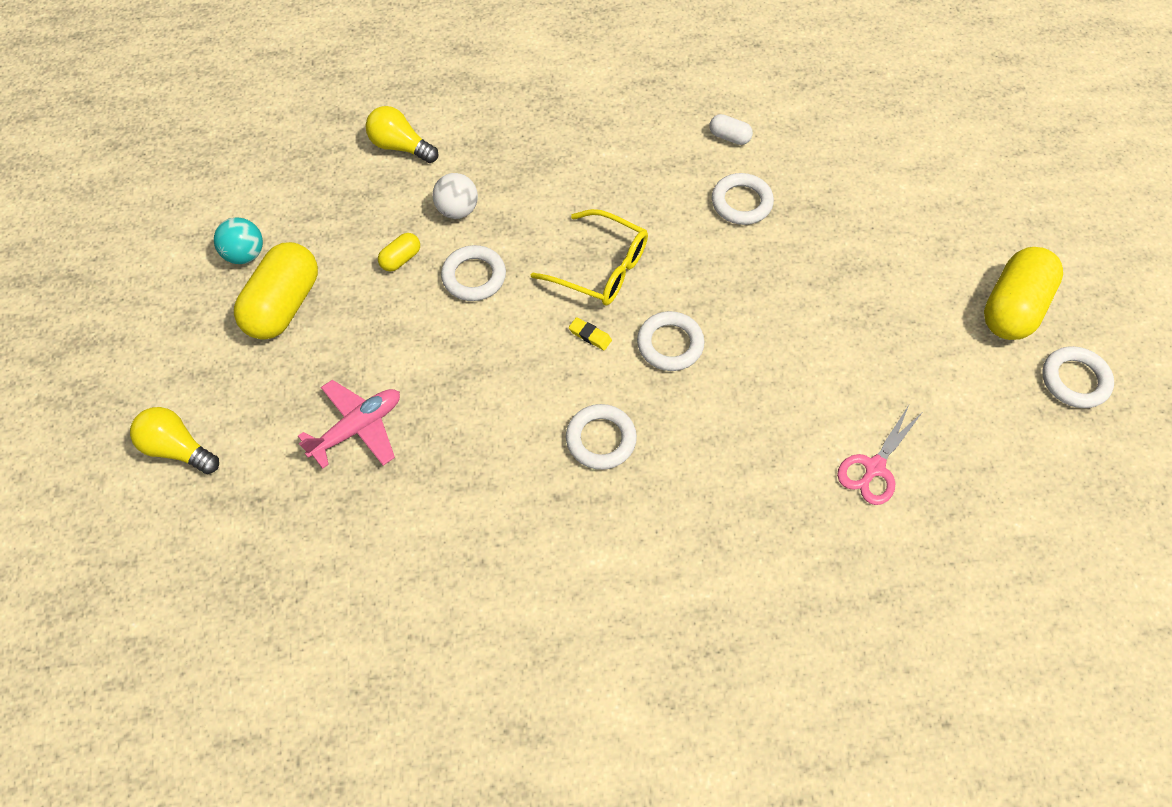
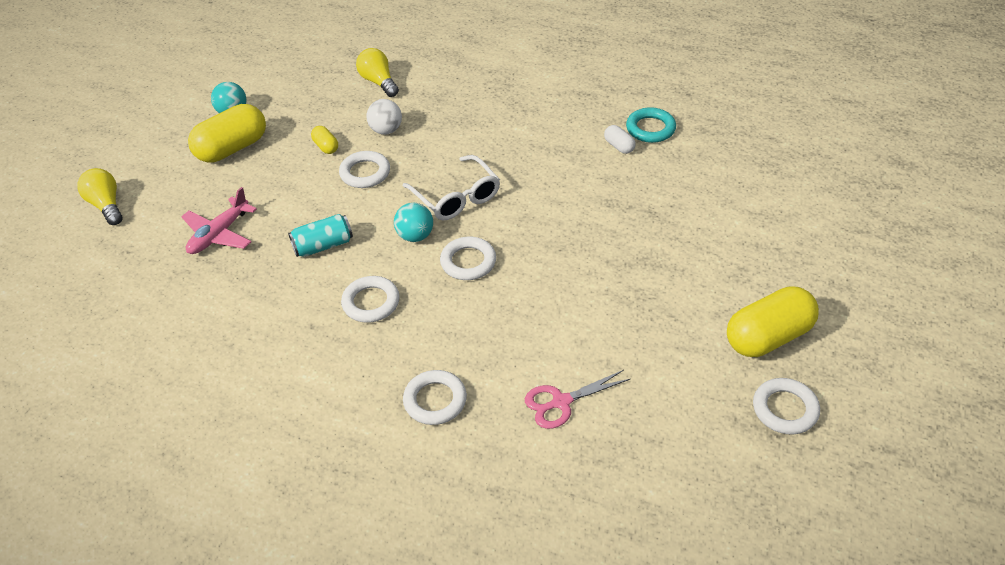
camera: 30 degrees right, 15 degrees down
pink plane [298,380,400,469] -> pink plane turned 135 degrees clockwise [181,187,257,254]
yellow capsule [378,233,420,271] -> yellow capsule turned 75 degrees clockwise [311,126,338,154]
yellow glasses [531,209,648,305] -> white glasses [403,155,500,221]
yellow eraser [569,317,612,350] -> turquoise ball [394,203,433,242]
white ring [712,173,774,225] -> white ring moved to [403,370,467,425]
none -> turquoise can [288,214,353,257]
none -> turquoise ring [626,107,676,143]

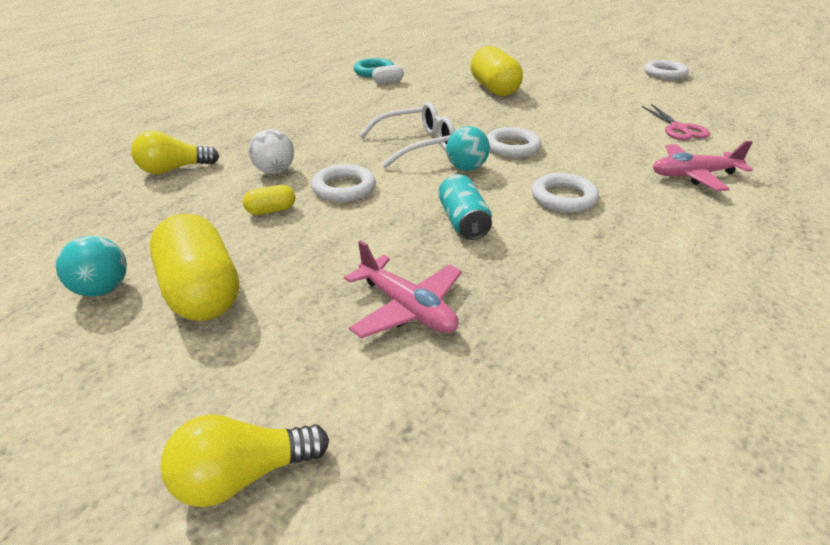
camera: 80 degrees left, 10 degrees down
white ring [403,370,467,425] -> pink plane [653,141,753,191]
yellow capsule [727,286,819,357] -> yellow capsule moved to [470,46,523,96]

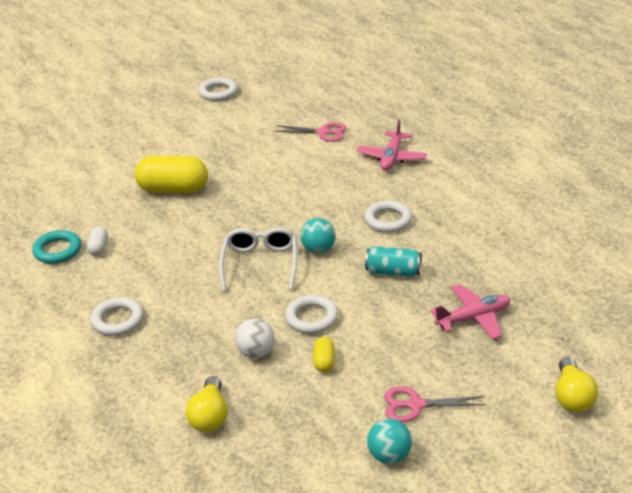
camera: 65 degrees left, 0 degrees up
yellow capsule [150,214,239,321] -> pink scissors [384,386,486,422]
white ring [486,127,541,158] -> white ring moved to [91,297,143,336]

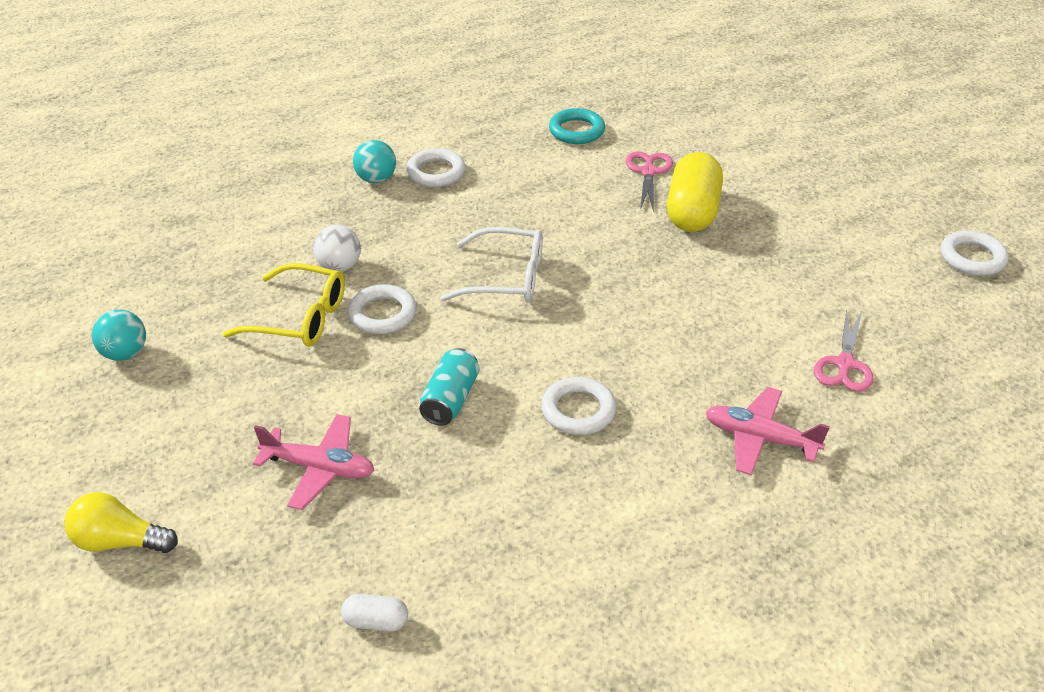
camera: 95 degrees right, 5 degrees up
white capsule [87,227,108,256] -> white capsule moved to [341,594,408,632]
yellow light bulb [186,376,228,432] -> none
turquoise ball [300,218,336,253] -> turquoise ball moved to [353,140,396,183]
yellow capsule [313,337,335,372] -> yellow glasses [223,263,345,347]
pink scissors [384,386,486,422] -> pink scissors moved to [626,151,673,212]
pink plane [431,284,510,340] -> pink plane turned 60 degrees counterclockwise [253,414,375,510]

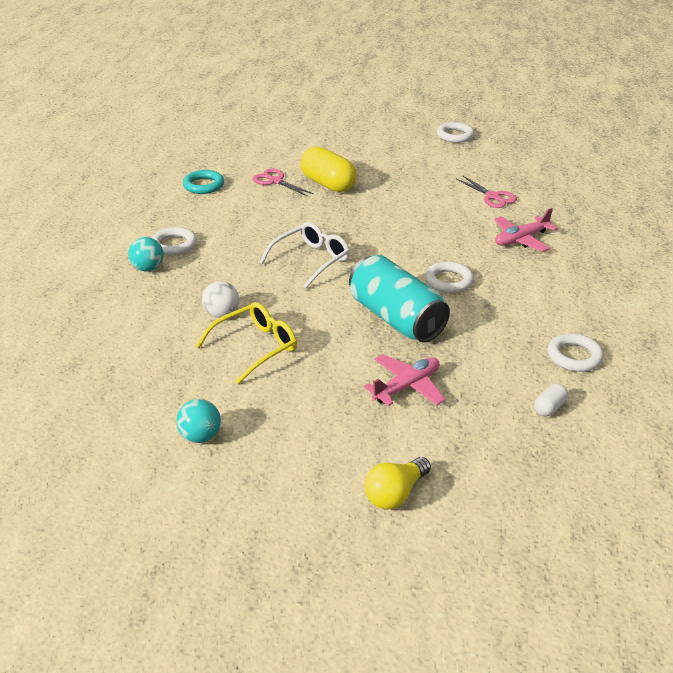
camera: 55 degrees left, 5 degrees down
white ring [348,284,417,334] -> white ring moved to [548,333,604,372]
turquoise can [419,348,480,426] -> turquoise can [349,255,450,342], size x1.88

